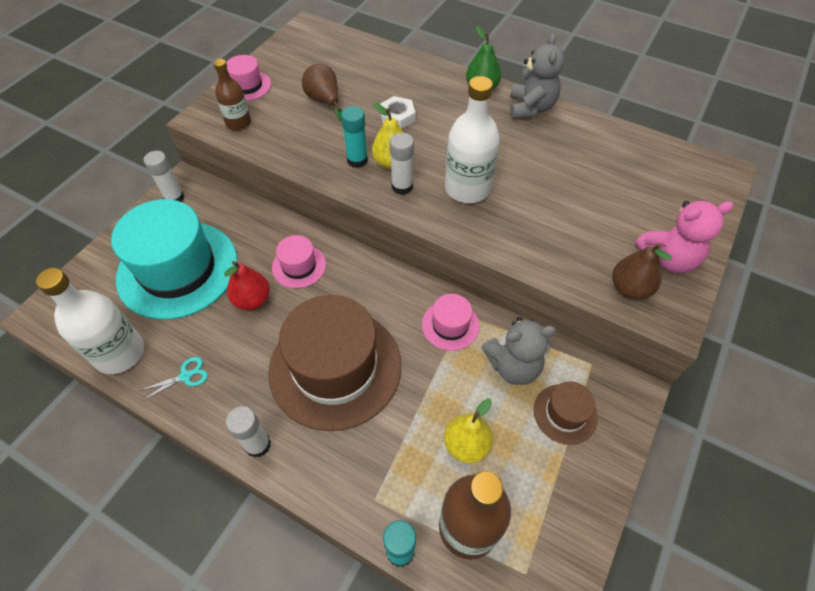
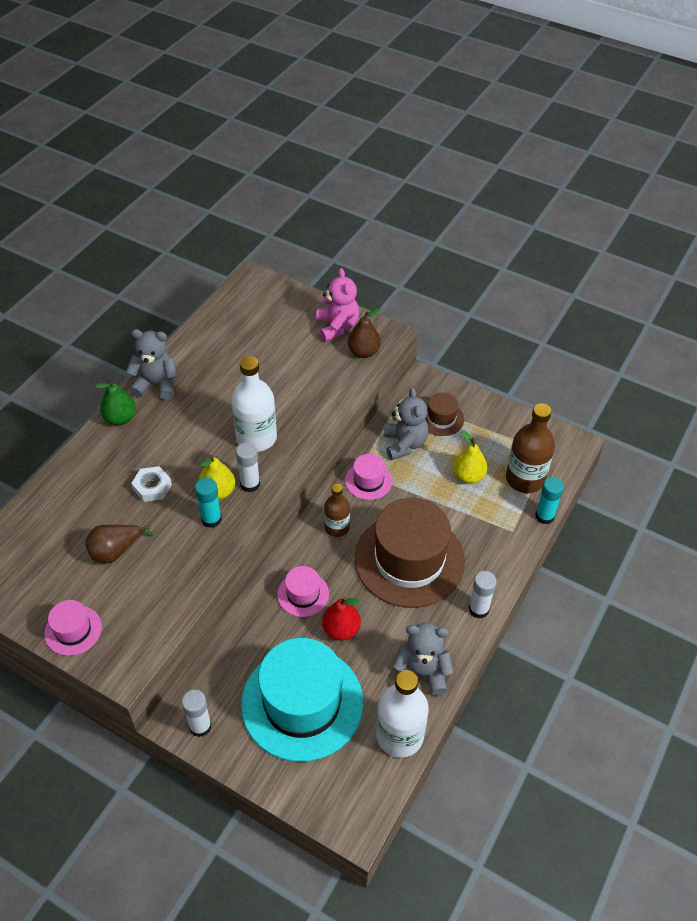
camera: 90 degrees left, 5 degrees down
turquoise scissors [139,357,208,401] -> grey teddy bear [393,623,453,696]
brown bottle [214,59,251,130] -> brown bottle moved to [324,484,350,537]

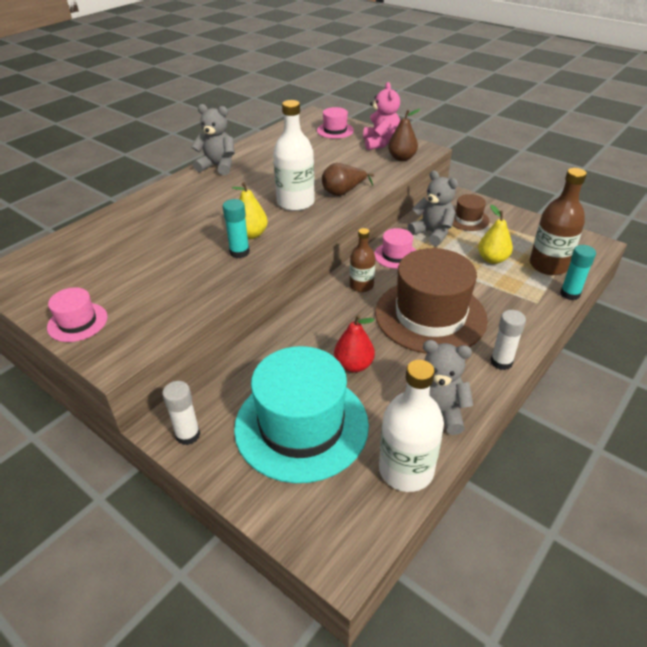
camera: 10 degrees right, 10 degrees down
brown pear [85,525,153,563] -> brown pear moved to [322,163,374,196]
green pear [95,379,136,425] -> none
white nut [131,466,172,502] -> none
white glue stick [236,442,260,492] -> none
pink hat [277,566,329,617] -> pink hat moved to [317,107,354,139]
grey teddy bear [383,388,428,460] -> grey teddy bear turned 45 degrees counterclockwise [408,171,458,246]

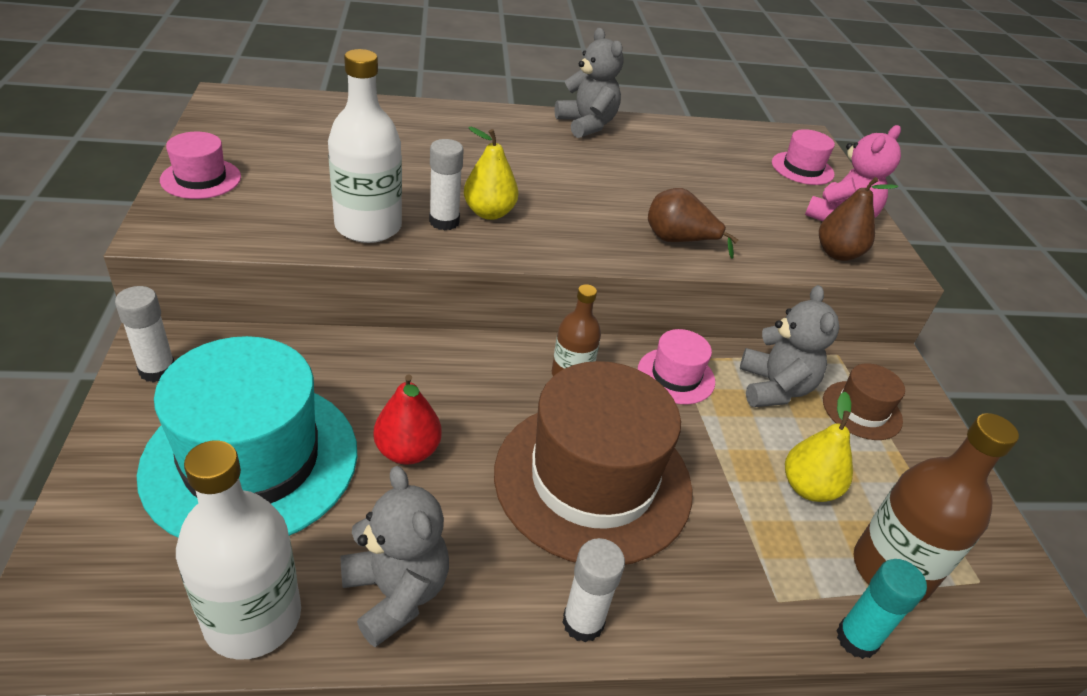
camera: 40 degrees right, 0 degrees up
turquoise glue stick [223,199,250,258] -> white glue stick [429,139,464,230]
white bottle [273,100,315,211] -> white bottle moved to [328,49,402,243]

